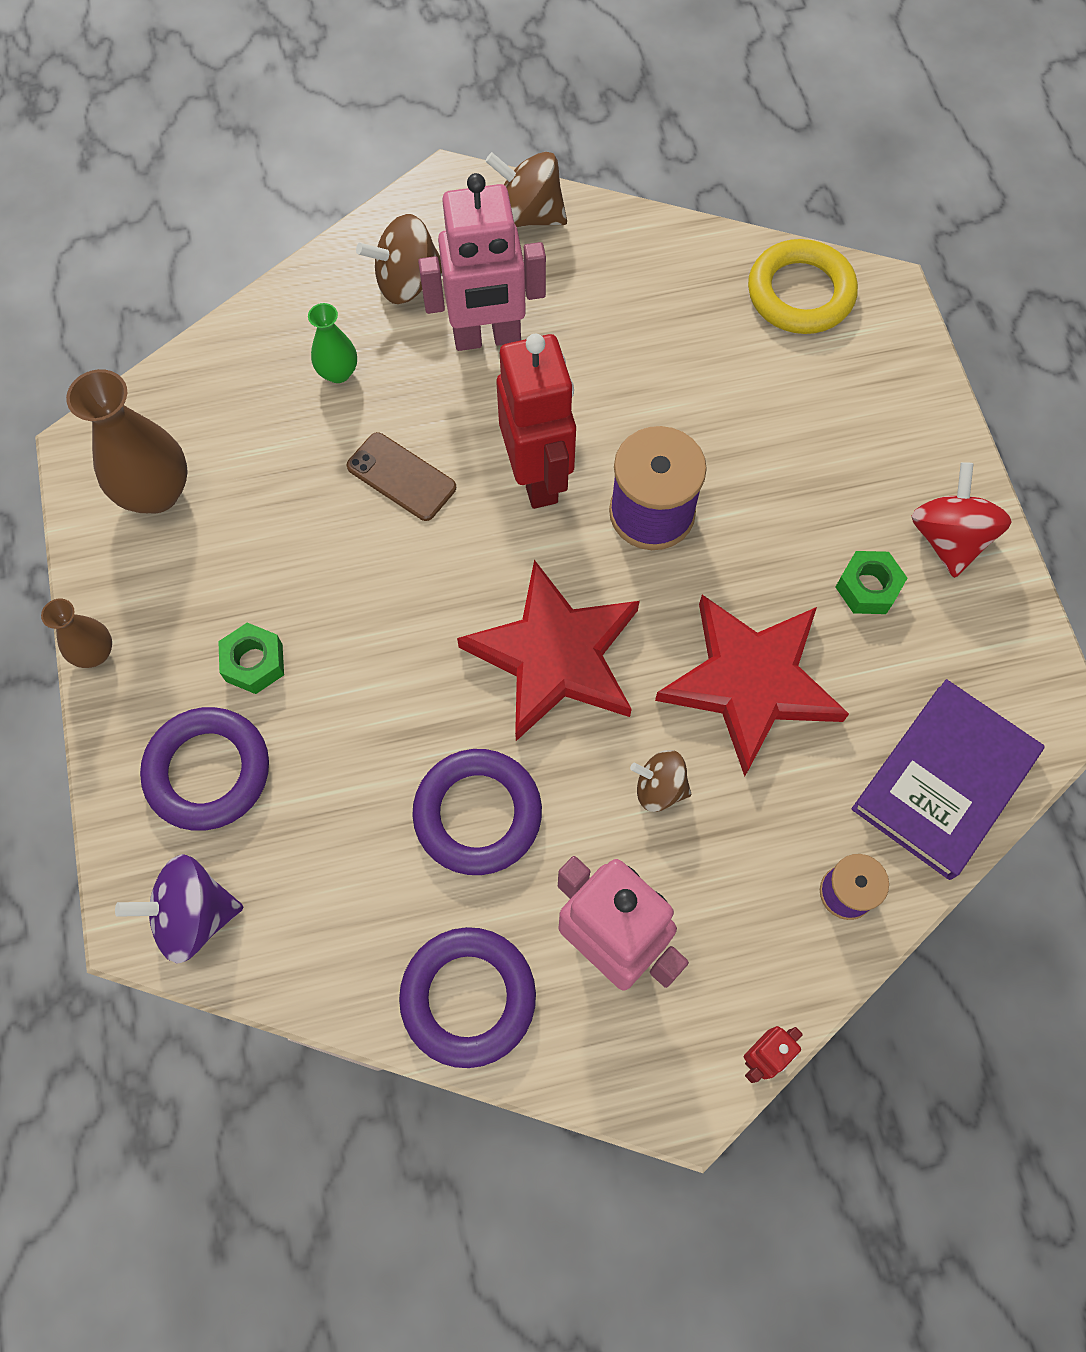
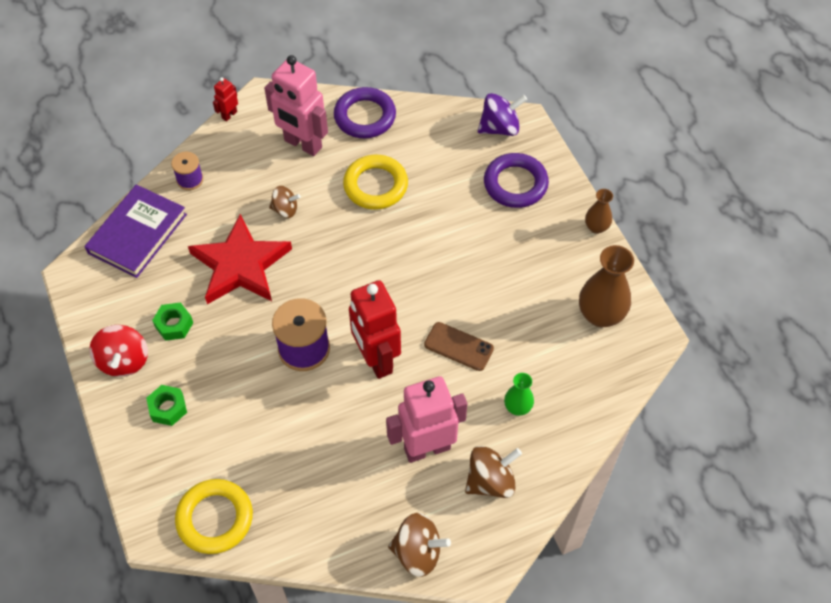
camera: 170 degrees right, 10 degrees down
green nut [218,623,284,694] -> green nut moved to [146,385,187,426]
purple ring [412,749,542,875] -> yellow ring [343,155,408,210]
red star [457,560,640,741] -> none

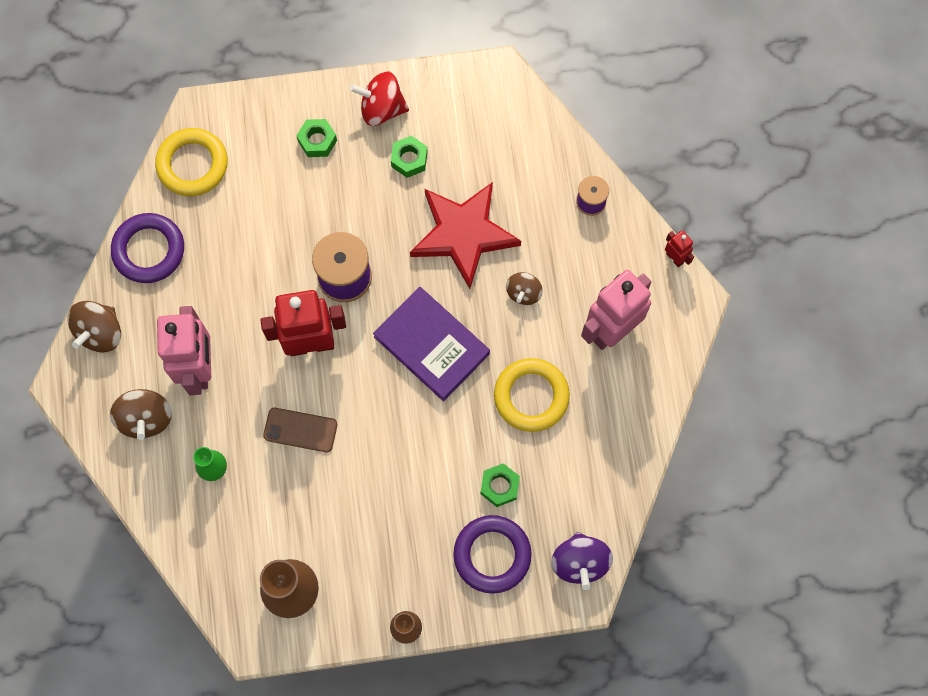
camera: 105 degrees right, 15 degrees up
purple book [84,184,187,278] -> purple book moved to [373,287,490,401]
purple ring [334,87,396,138] -> purple ring moved to [111,213,184,283]
brown phone [424,322,494,371] -> brown phone turned 60 degrees clockwise [263,408,337,452]
none -> green nut [480,463,520,507]

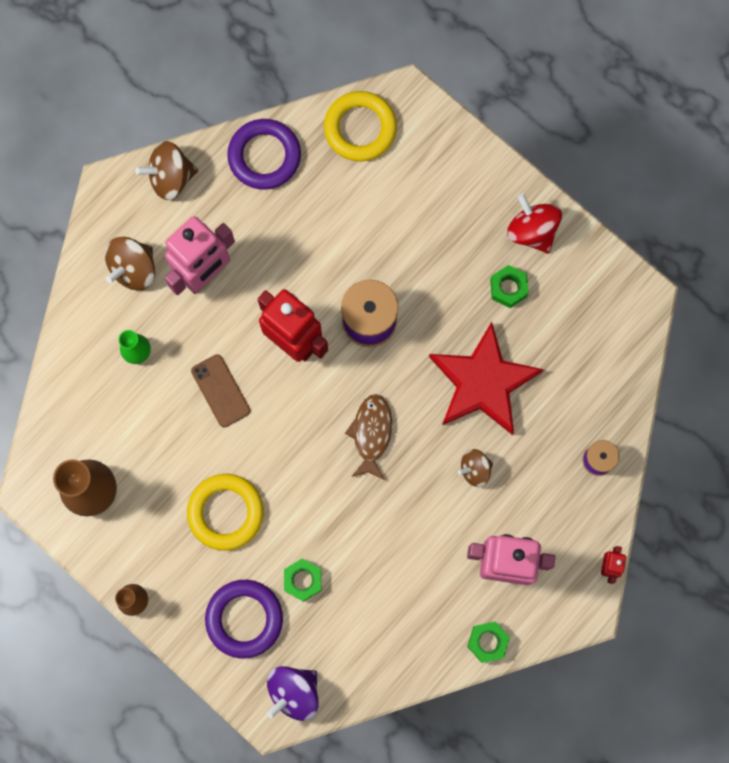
camera: 50 degrees right, 5 degrees up
green nut [297,119,337,157] -> green nut moved to [467,621,510,663]
purple book [373,287,490,401] -> brown fish [345,394,392,480]
yellow ring [494,358,570,432] -> yellow ring moved to [187,474,264,551]

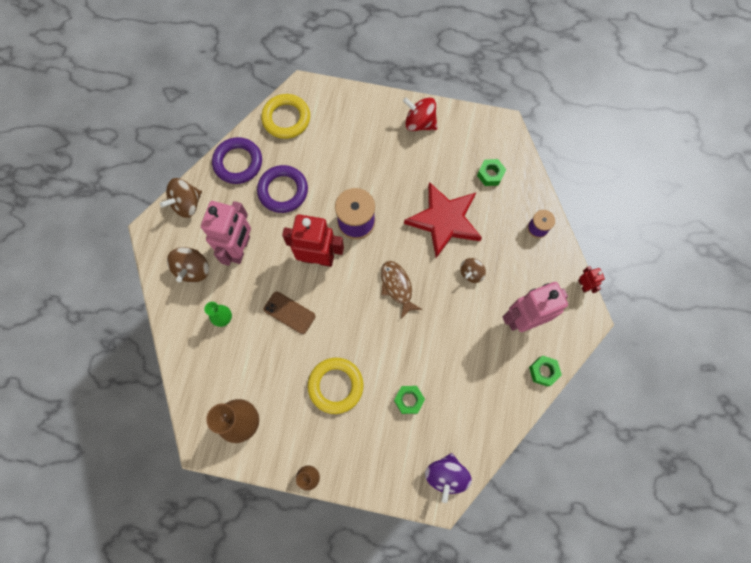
camera: 30 degrees left, 5 degrees down
purple ring [205,580,283,659] -> purple ring moved to [257,165,308,213]
green nut [490,265,529,308] -> green nut moved to [477,159,506,186]

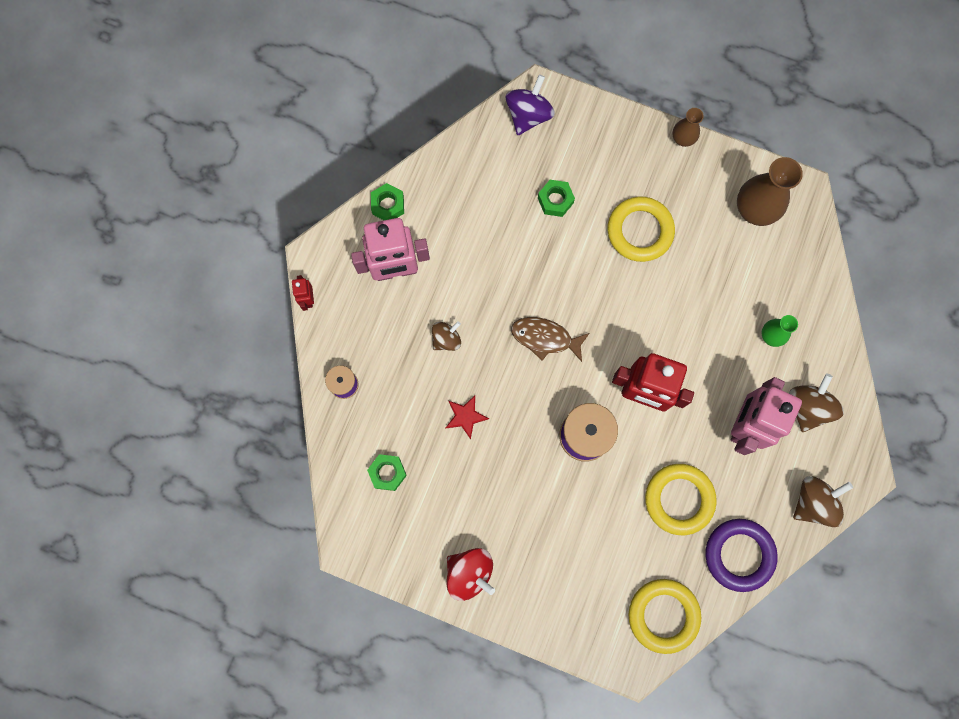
camera: 170 degrees left, 5 degrees up
purple ring [257,165,308,213] -> yellow ring [645,464,717,535]
brown phone [264,291,316,334] -> none
brown fish [381,261,422,319] -> brown fish turned 120 degrees clockwise [511,317,590,362]
red star [404,182,482,258] -> red star [445,396,489,439], size x0.42

